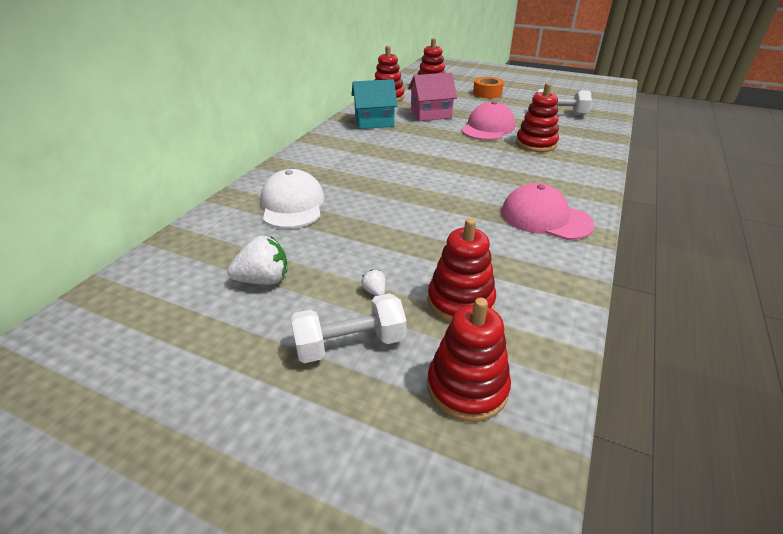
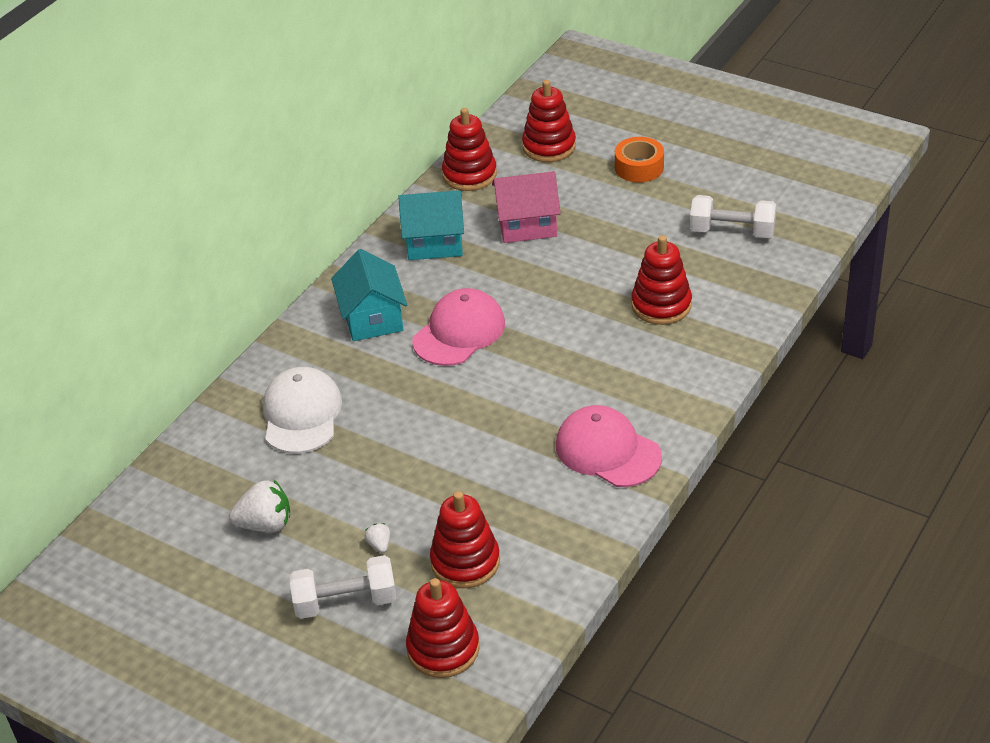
camera: 10 degrees right, 5 degrees up
pink cap [461,101,515,140] -> pink cap moved to [412,288,505,366]
none -> turquoise house [331,249,407,341]

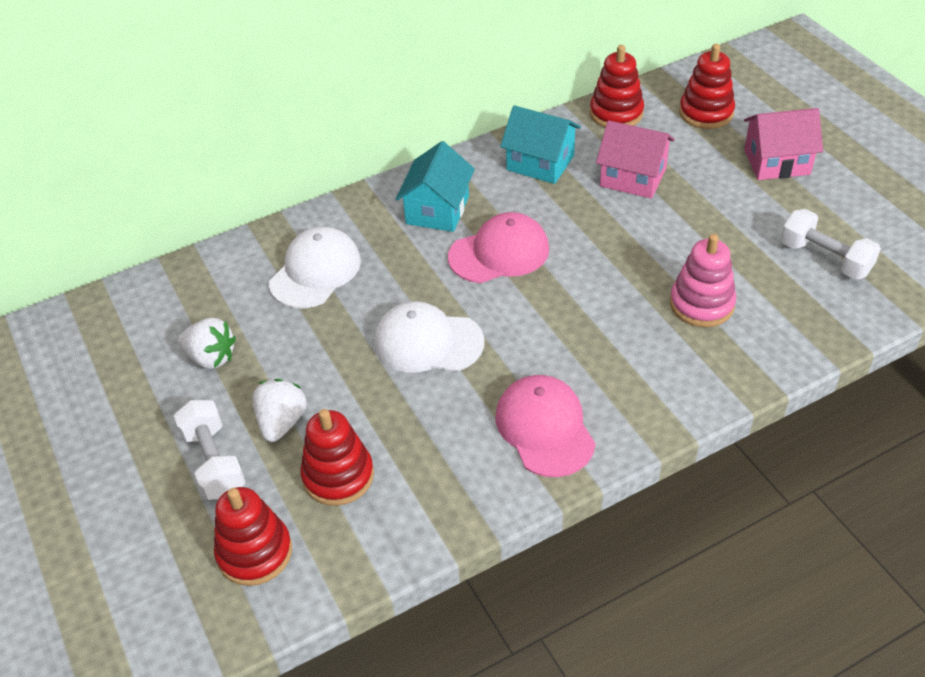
camera: 30 degrees right, 5 degrees up
white dumbbell [290,555,397,619] -> white dumbbell turned 45 degrees clockwise [174,400,245,500]
white strawberry [365,523,390,553] -> white strawberry [252,379,307,442], size x2.04
orange tape [615,137,664,183] -> pink house [744,108,823,180]
red stacking toy [631,235,692,325] -> pink stacking toy [670,234,736,327]
none -> white cap [374,301,484,372]

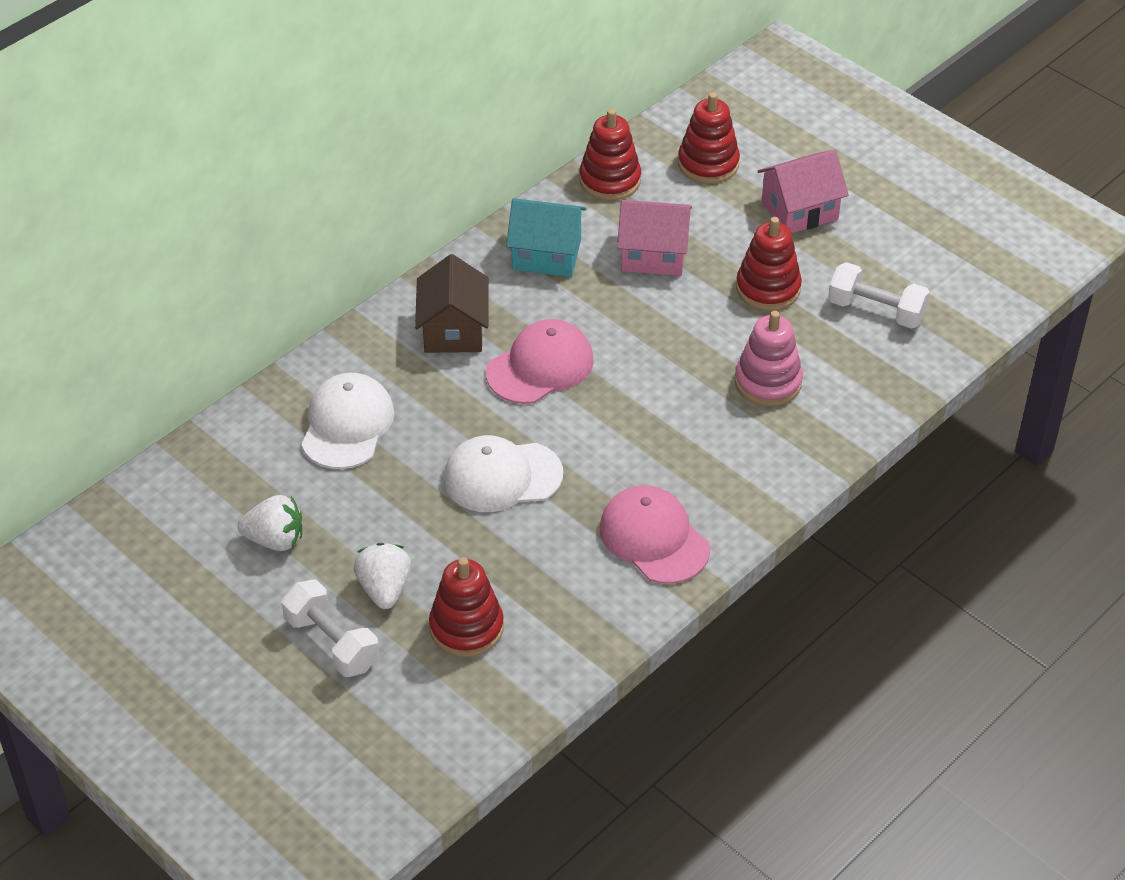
camera: 20 degrees left, 0 degrees up
red stacking toy [214,487,292,586] -> red stacking toy moved to [736,217,802,311]
turquoise house [395,141,475,232] -> brown house [415,254,489,353]

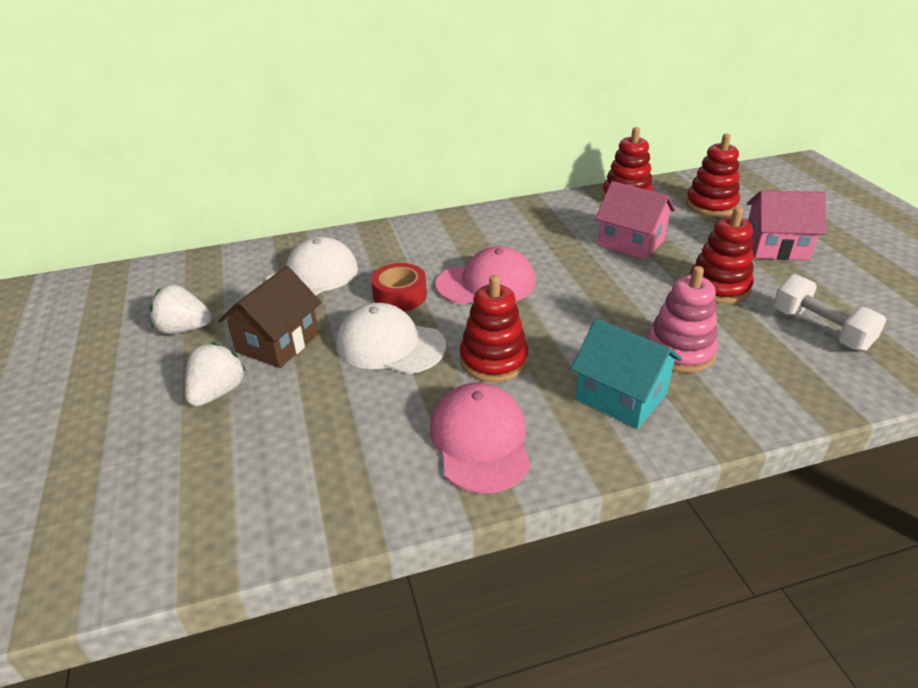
camera: 30 degrees right, 10 degrees down
white strawberry [238,495,302,551] -> white strawberry turned 150 degrees clockwise [150,285,212,334]
white dumbbell [282,580,379,677] -> none
brown house [415,254,489,353] -> brown house moved to [218,266,322,368]
red stacking toy [429,557,504,657] -> red stacking toy moved to [460,275,528,382]
turquoise house [506,198,586,277] -> turquoise house moved to [571,319,682,429]
none -> red tape [371,263,427,311]

